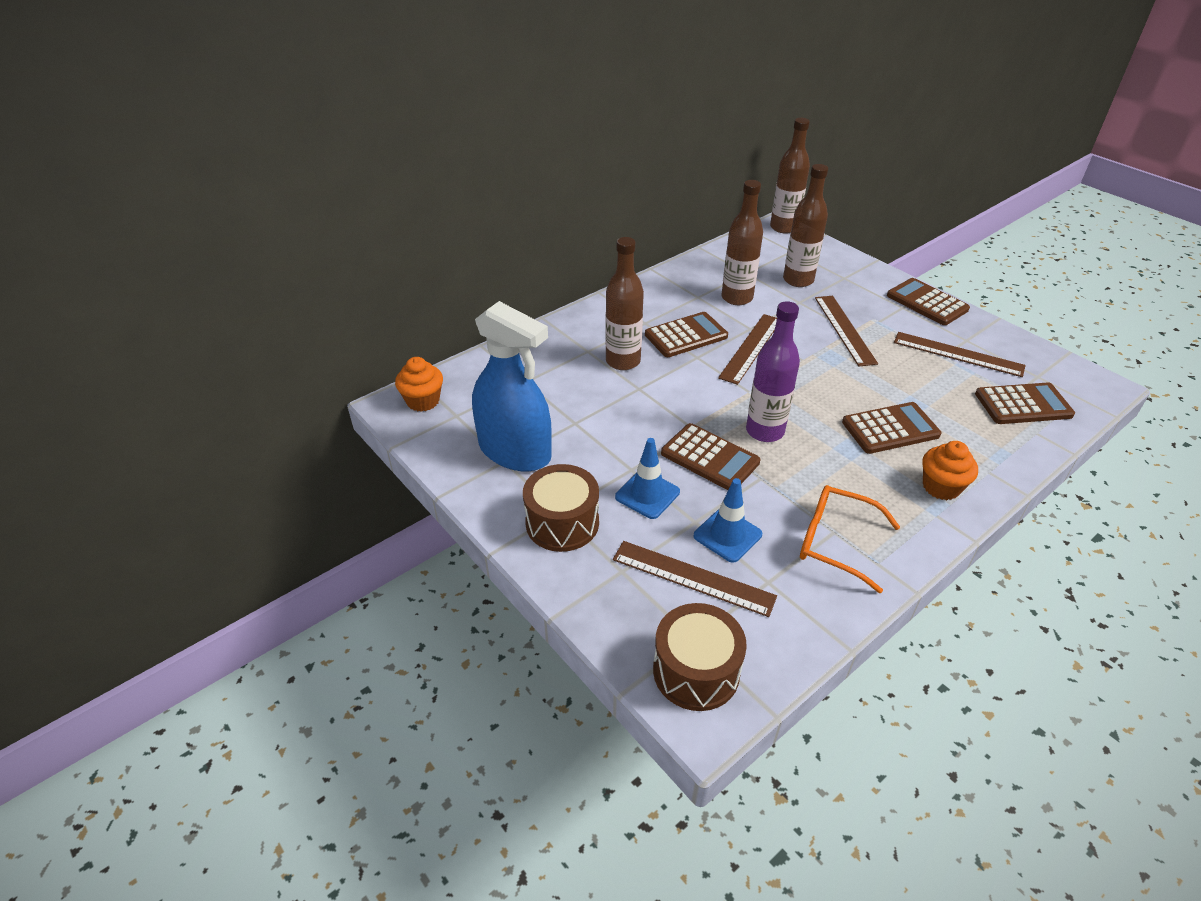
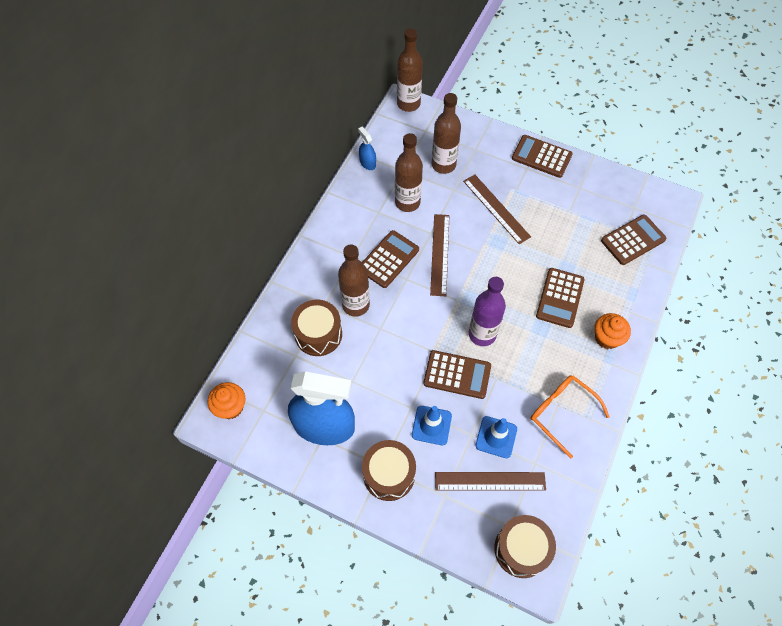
camera: 25 degrees left, 20 degrees up
orange glasses [800,485,900,594] -> orange glasses turned 45 degrees clockwise [531,375,610,459]
brown calculator [842,402,941,454] -> brown calculator turned 150 degrees clockwise [536,268,585,328]
brown ruler [894,332,1026,377] -> none
none -> brown drum [291,300,342,356]
none -> blue spray bottle [358,127,376,170]

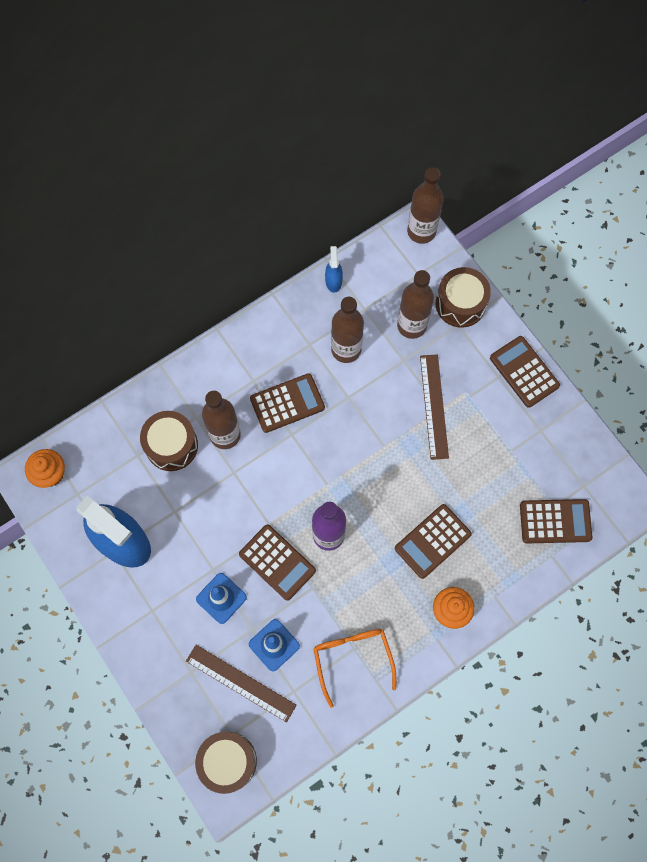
camera: 30 degrees right, 10 degrees up
brown drum [362,440,416,501] -> brown drum moved to [436,267,491,328]
brown ruler [430,214,449,296] -> none

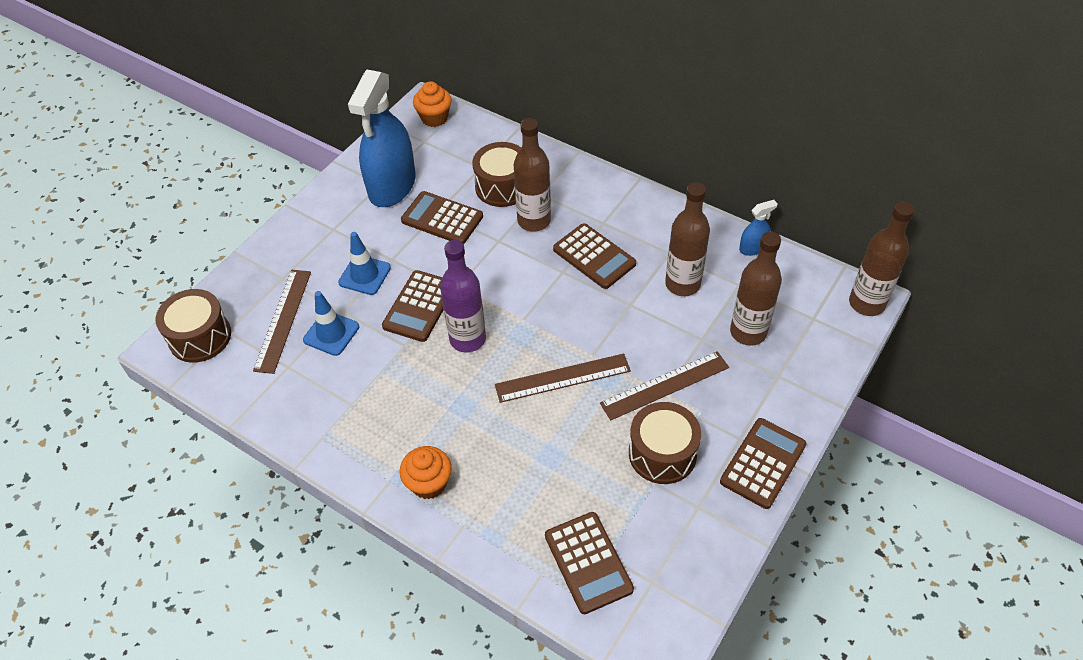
camera: 70 degrees right, 20 degrees down
orange glasses [314,629,396,708] -> none
brown calculator [395,504,472,579] -> brown calculator moved to [401,191,483,244]
brown drum [436,267,491,328] -> brown drum moved to [629,402,701,484]
none -> brown ruler [495,354,631,403]

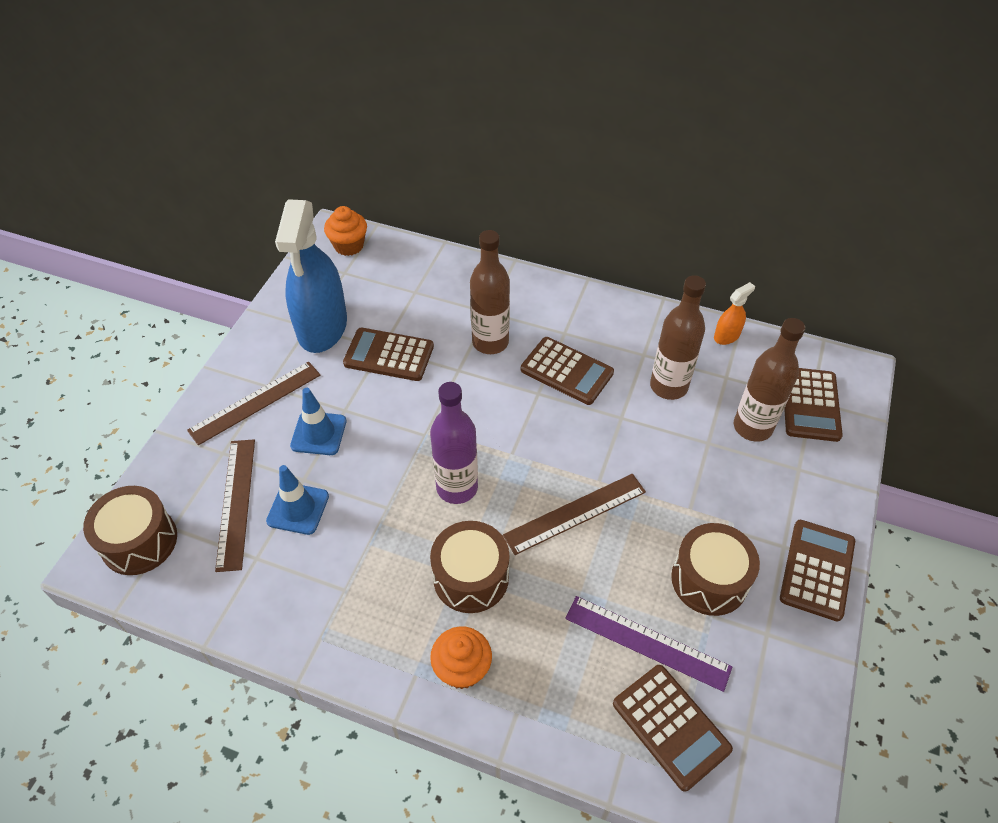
camera: 15 degrees left, 0 degrees up
brown calculator [382,270,444,342] -> brown calculator moved to [784,368,843,442]
brown drum [472,142,521,207] -> brown drum moved to [430,521,509,613]
brown ruler [600,351,729,420] -> brown ruler moved to [187,361,320,445]
blue spray bottle [739,200,777,256] -> orange spray bottle [714,282,755,345]
brown bottle [849,201,914,316] -> none
none -> purple ruler [565,596,732,692]

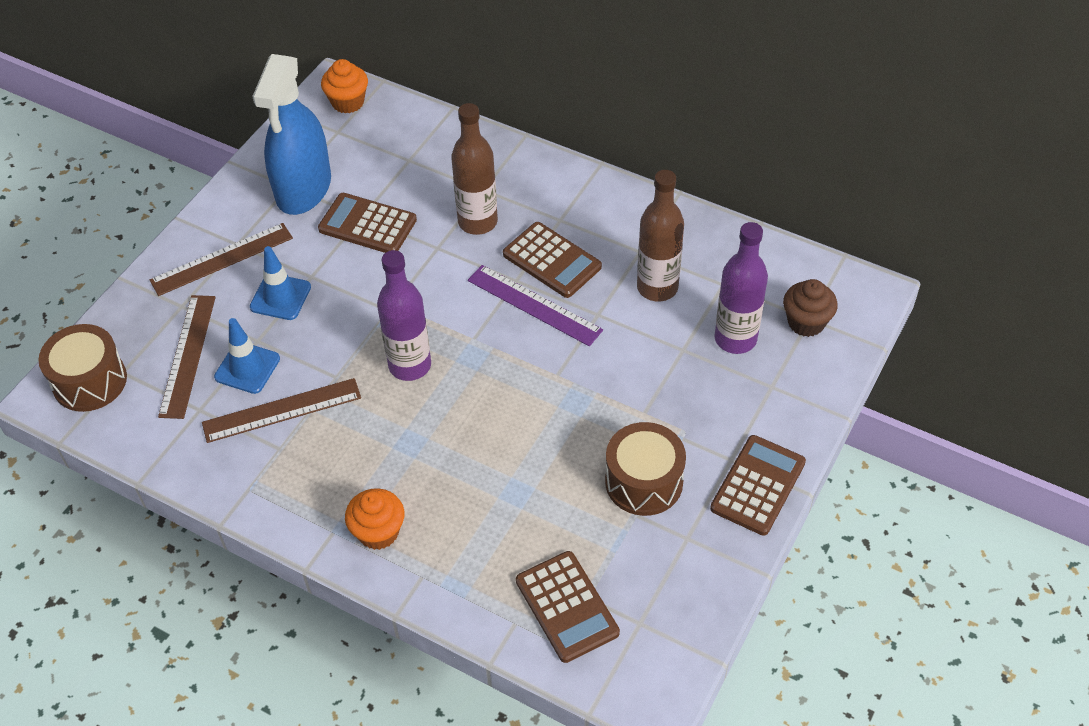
camera: 10 degrees right, 0 degrees up
brown drum [430,521,509,613] -> none
brown ruler [503,474,646,555] -> brown ruler moved to [202,378,361,443]
purple ruler [565,596,732,692] -> purple ruler moved to [468,265,603,346]
orange spray bottle [714,282,755,345] -> none
brown bottle [734,318,805,442] -> purple bottle [714,222,768,354]
brown calculator [784,368,843,442] -> brown cupcake [783,279,838,337]

